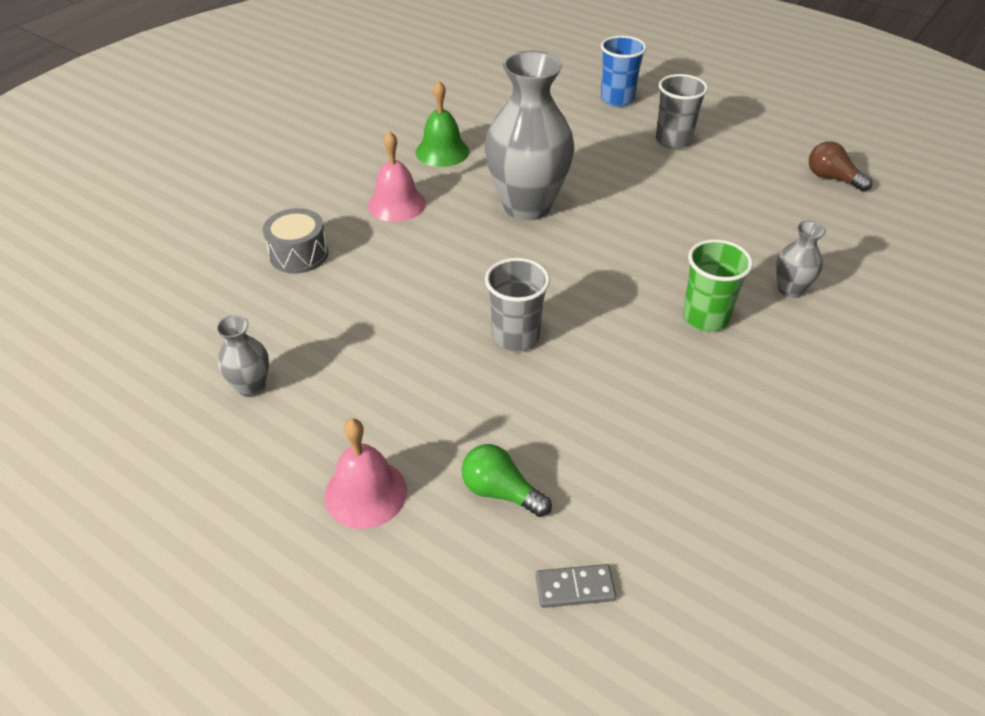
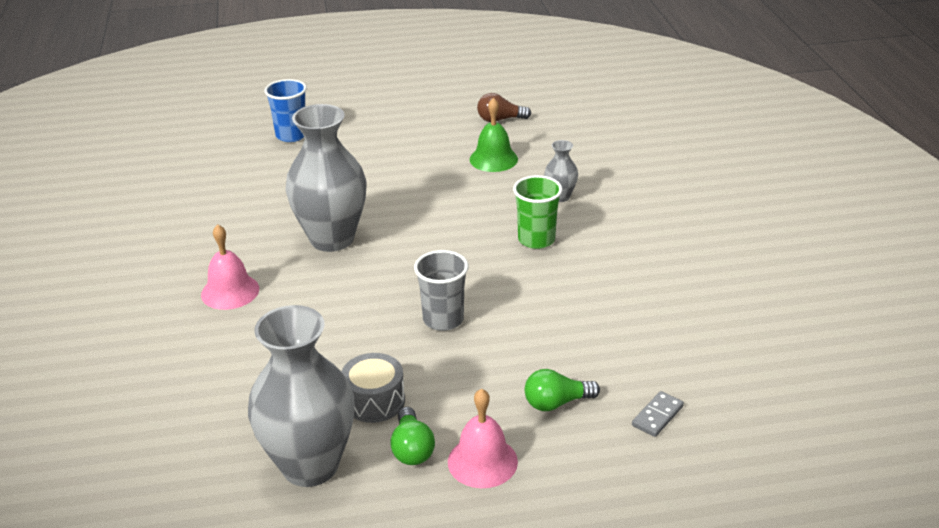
camera: 45 degrees left, 10 degrees down
grey vase [216,315,269,397] -> grey vase [248,305,355,487], size x2.22
grey drum [263,208,328,274] -> grey drum moved to [341,353,405,423]
green bell [416,81,469,167] -> green bell moved to [470,98,518,172]
grey cup [656,74,708,149] -> none
none -> green light bulb [390,407,435,465]

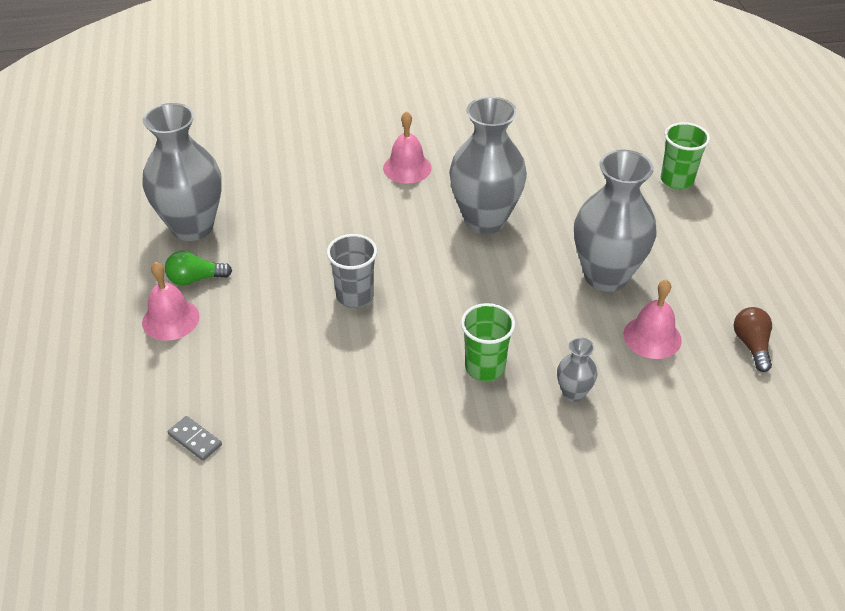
camera: 90 degrees right, 10 degrees up
blue cup [264,79,307,142] -> green cup [661,122,710,189]
grey drum [341,353,405,423] -> none
green bell [470,98,518,172] -> pink bell [623,279,682,359]
green light bulb [525,369,600,411] -> none
none -> grey vase [574,150,656,292]

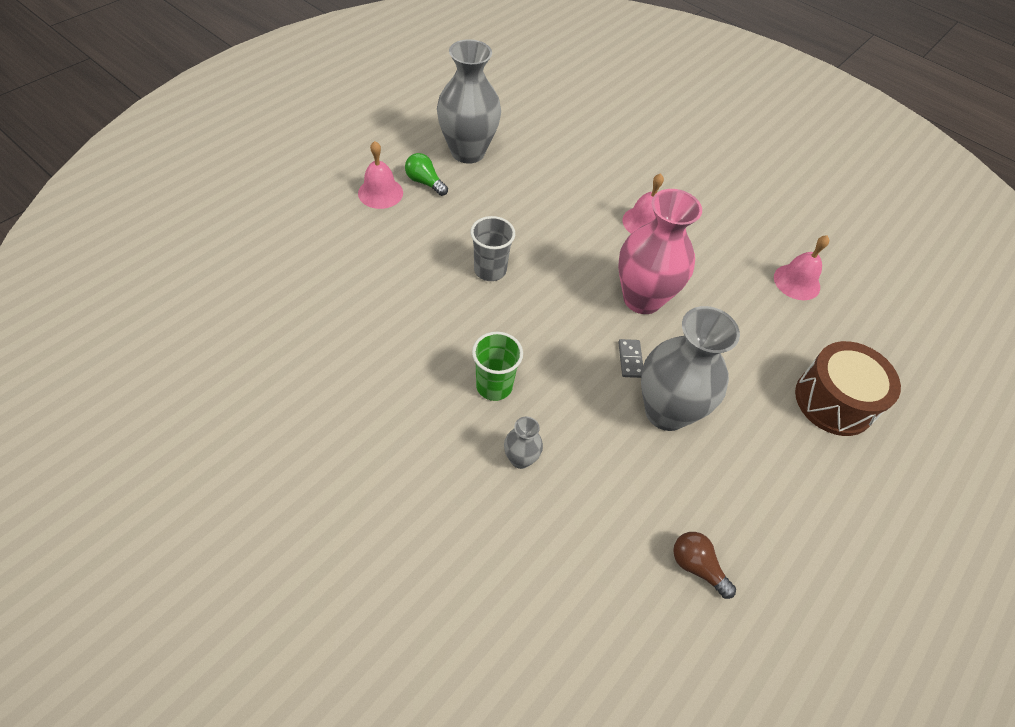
camera: 45 degrees right, 10 degrees up
grey domino [168,416,222,461] -> grey domino moved to [618,339,643,378]
grey vase [449,96,527,234] -> pink vase [618,189,702,314]
pink bell [623,279,682,359] -> pink bell moved to [774,235,829,300]
green cup [661,122,710,189] -> brown drum [795,341,901,436]
brown light bulb [734,307,772,372] -> brown light bulb turned 90 degrees counterclockwise [673,532,736,599]

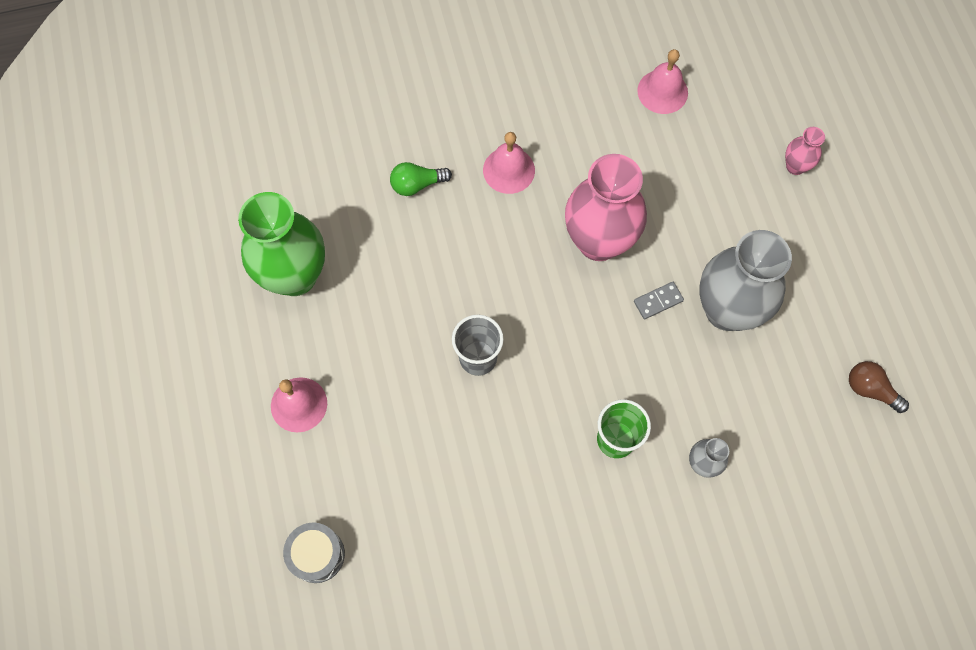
camera: 50 degrees left, 15 degrees up
green light bulb [405,153,448,196] -> green light bulb moved to [390,162,452,196]
grey vase [437,39,501,164] -> green vase [238,192,325,296]
grey domino [618,339,643,378] -> grey domino turned 60 degrees counterclockwise [634,282,684,320]
brown light bulb [673,532,736,599] -> brown light bulb turned 45 degrees clockwise [849,361,909,413]
brown drum [795,341,901,436] -> pink vase [785,127,825,175]
none -> grey drum [283,522,345,583]

